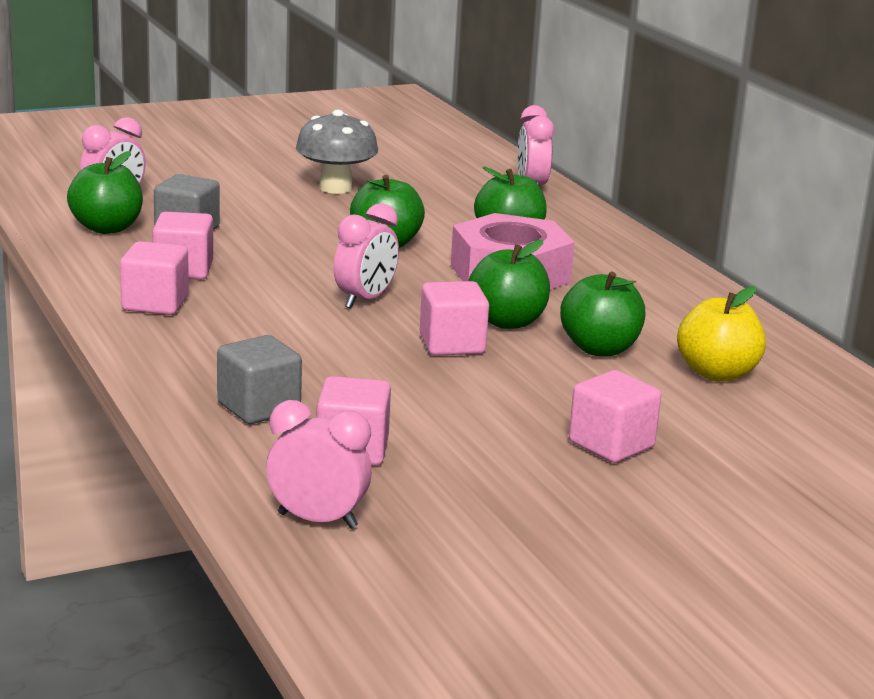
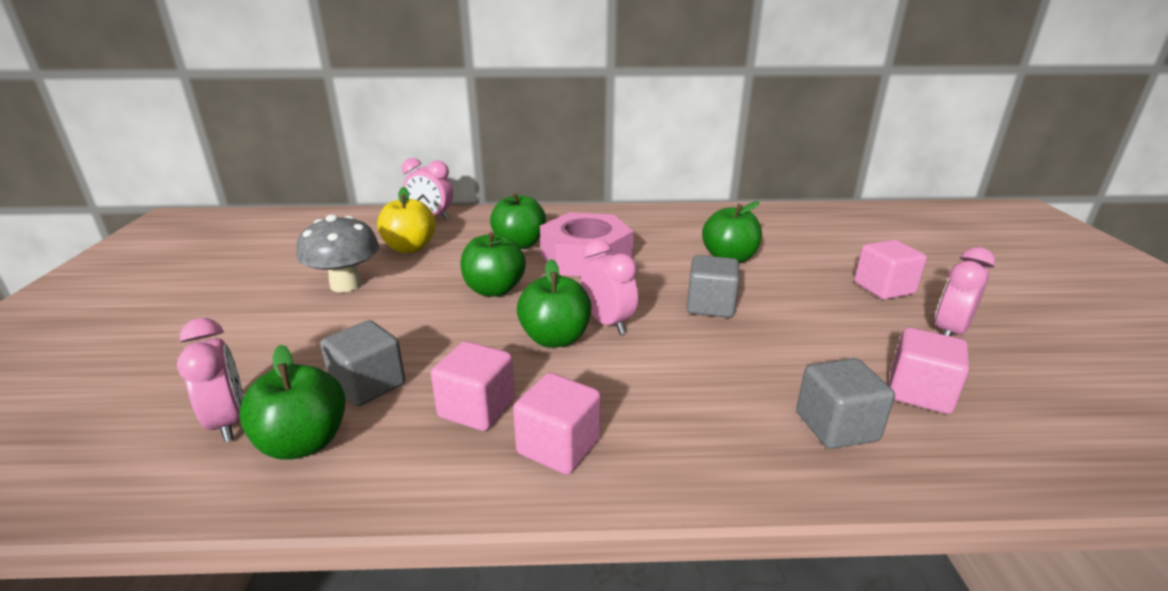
camera: 65 degrees left, 5 degrees up
pink clock [266,400,372,529] -> pink clock moved to [935,247,995,336]
pink cube [420,281,489,356] -> grey cube [687,255,740,318]
green apple [468,240,550,329] -> green apple moved to [517,259,592,348]
yellow apple [677,286,766,381] -> yellow apple moved to [377,187,436,253]

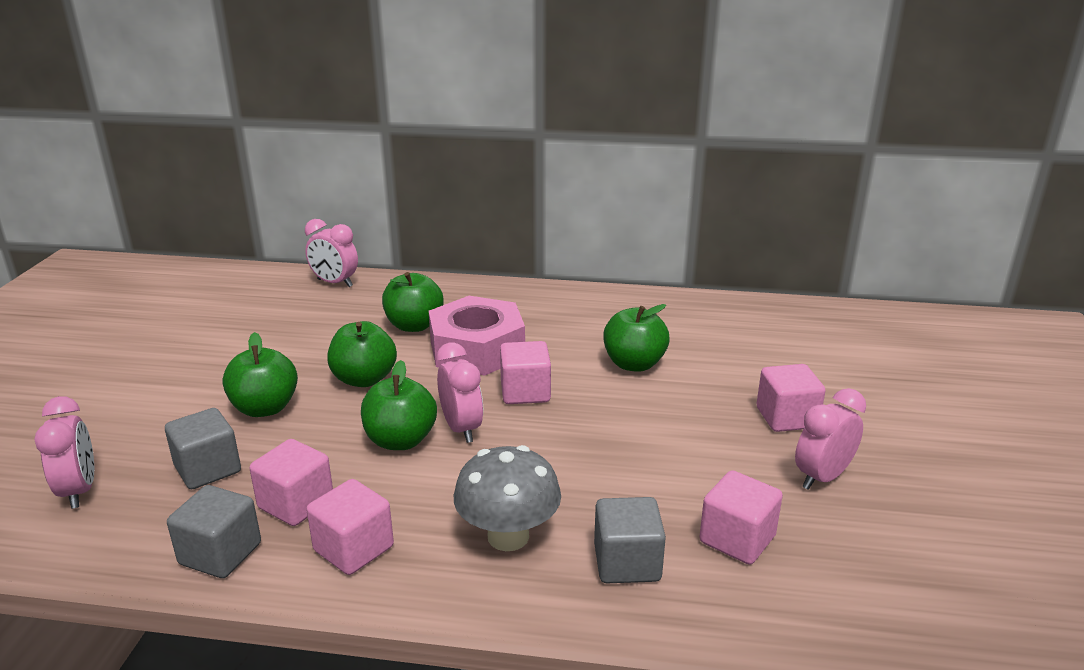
camera: 10 degrees right, 0 degrees up
green apple [239,345,346,460] -> green apple moved to [222,332,298,417]
grey mushroom [296,214,379,292] -> grey mushroom moved to [454,445,561,551]
yellow apple [377,187,436,253] -> none
grey cube [687,255,740,318] -> grey cube moved to [167,485,261,578]
none -> pink cube [500,341,551,404]

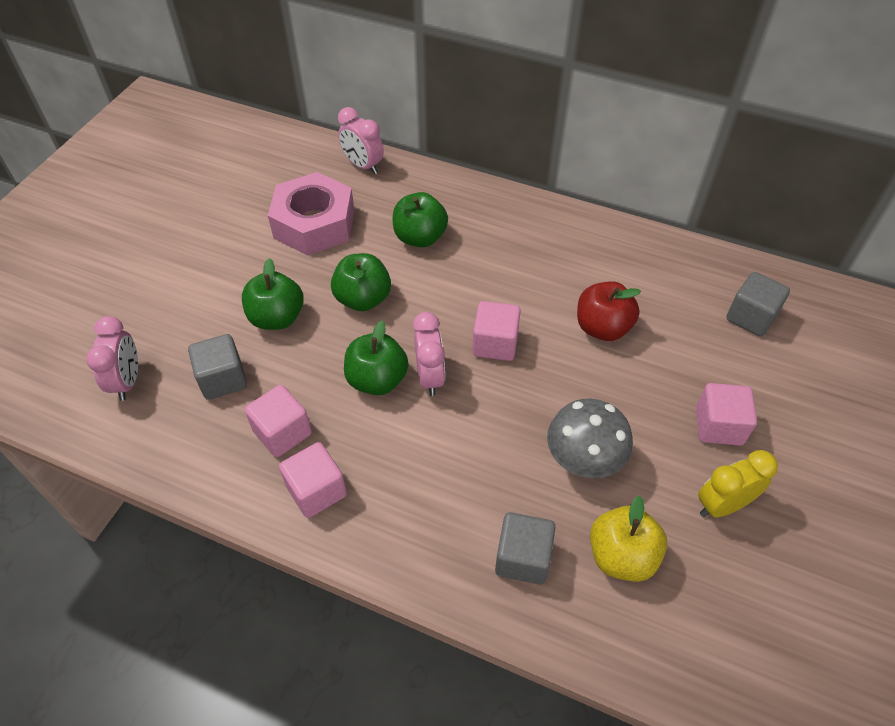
camera: 15 degrees right, 25 degrees up
grey cube [167,485,261,578] -> grey cube moved to [726,272,790,336]
pink nut [429,296,525,376] -> pink nut moved to [268,172,355,256]
grey mushroom [454,445,561,551] -> grey mushroom moved to [547,399,633,478]
green apple [603,304,670,372] -> red apple [577,281,641,341]
pink cube [699,470,783,565] -> yellow apple [590,496,667,582]
pink clock [795,388,866,490] -> yellow clock [698,450,778,517]

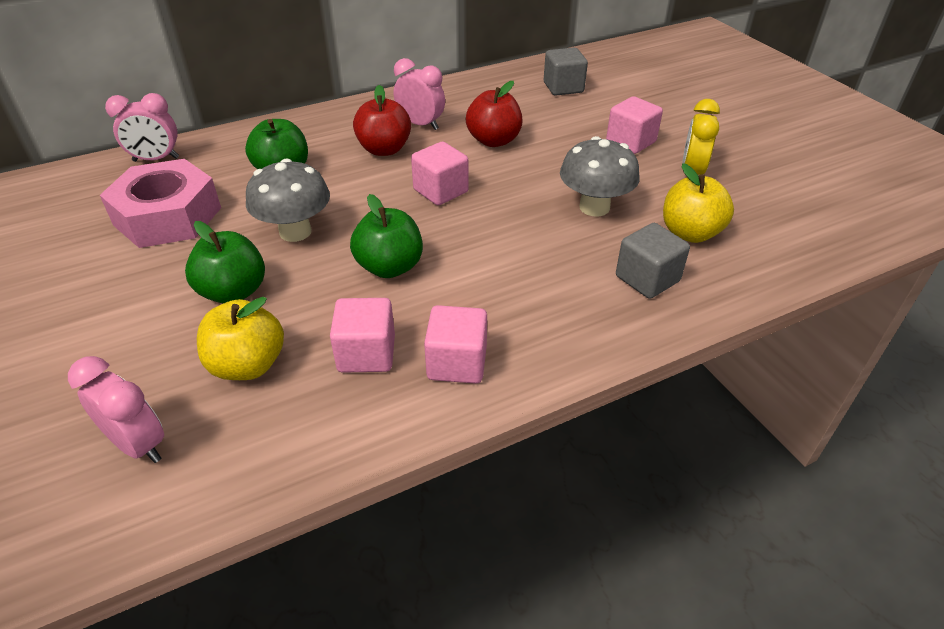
camera: 50 degrees left, 10 degrees down
grey cube [188,334,247,400] -> yellow apple [197,297,284,380]
green apple [331,253,391,311] -> grey mushroom [246,159,330,242]
pink clock [413,312,445,396] -> pink clock moved to [394,58,445,130]
none -> red apple [353,85,411,156]

